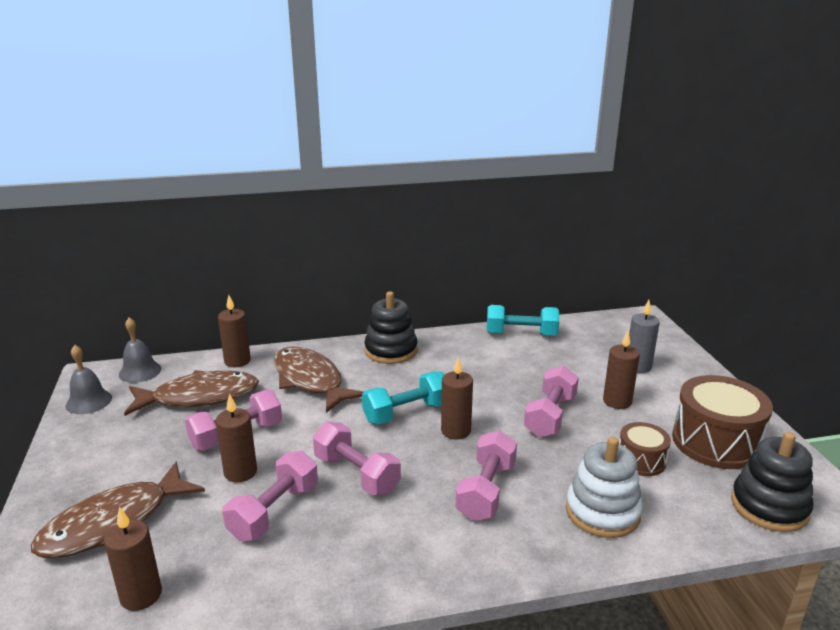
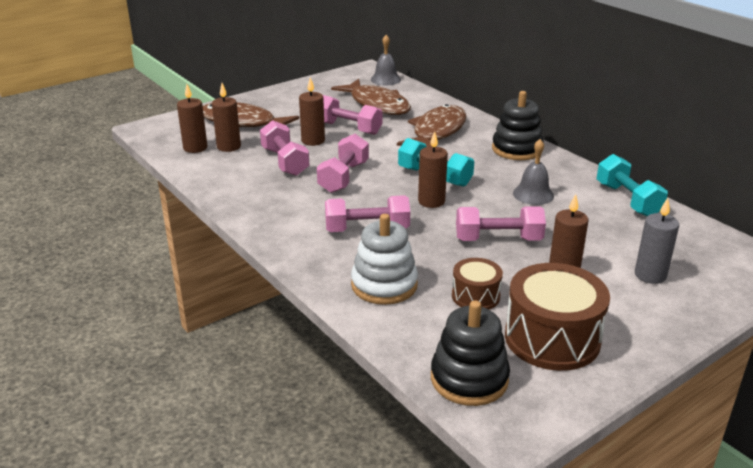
camera: 65 degrees right, 5 degrees up
grey bell [66,345,112,414] -> grey bell moved to [513,139,554,205]
brown candle [218,295,251,367] -> brown candle moved to [212,83,241,152]
pink dumbbell [222,450,318,541] -> pink dumbbell turned 60 degrees clockwise [260,120,310,176]

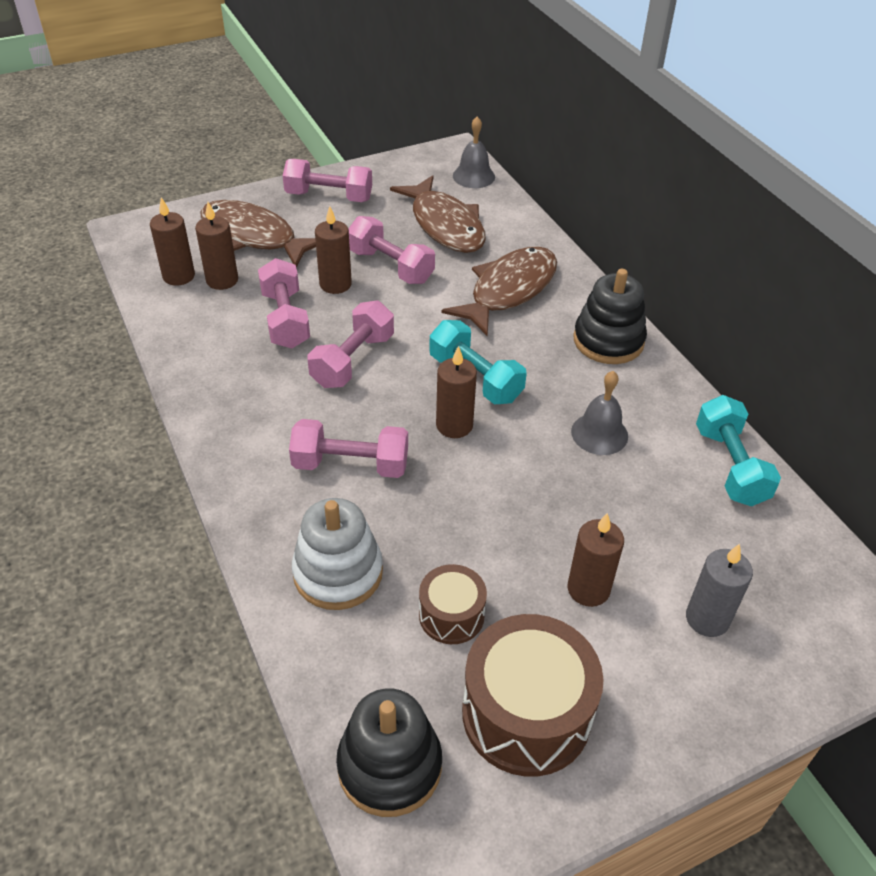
camera: 10 degrees right, 15 degrees up
pink dumbbell [456,207,546,241] -> pink dumbbell moved to [283,159,372,202]

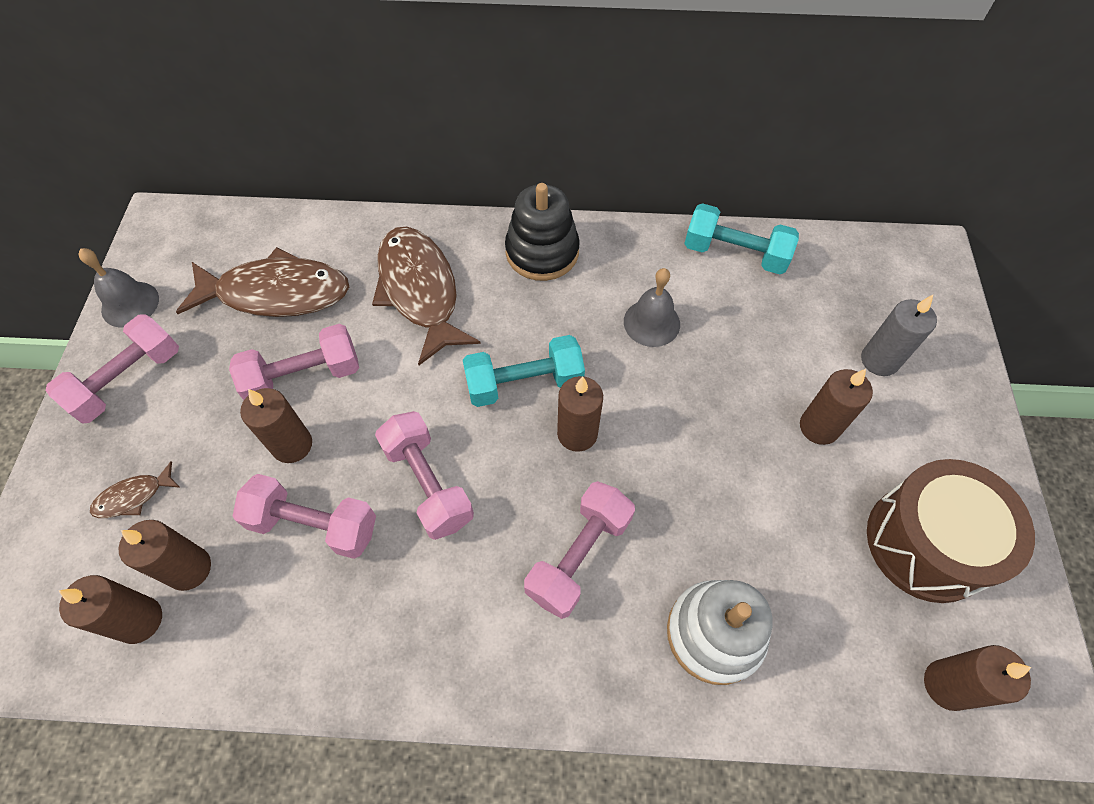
camera: 60 degrees left, 15 degrees up
brown fish [200,200,316,267] -> brown fish [90,461,180,518], size x0.44
black stacking toy [336,688,442,817] -> brown candle [924,645,1031,711]
brown drum [419,564,487,644] -> none
grey bell [453,117,495,188] -> grey bell moved to [78,248,159,328]

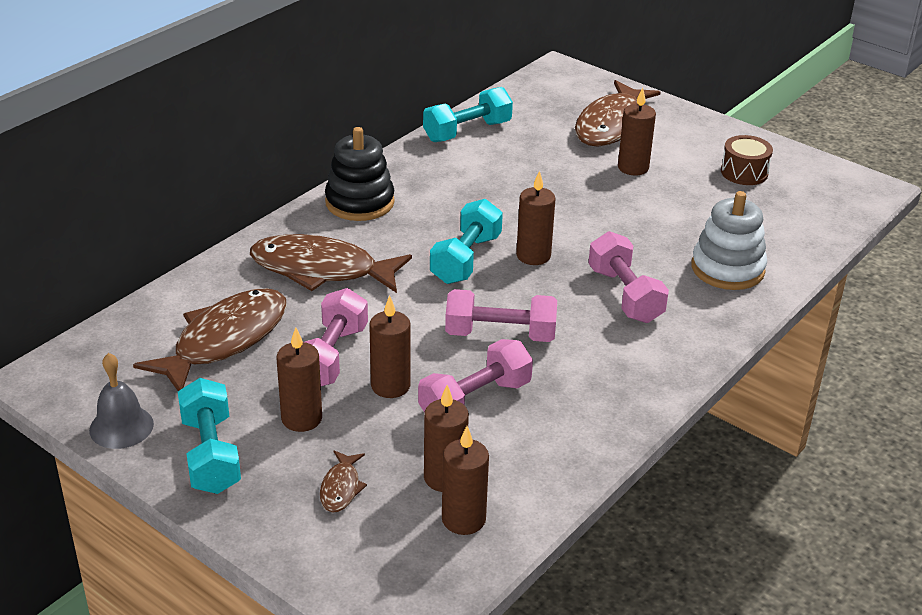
camera: 55 degrees left, 25 degrees down
pink dumbbell [45,314,179,424] -> turquoise dumbbell [178,378,241,494]
grey bell [624,268,680,347] -> none
grey candle [861,295,937,376] -> brown fish [575,80,660,146]
brown drum [867,459,1035,603] -> brown drum [721,135,773,185], size x0.55
brown candle [924,645,1031,711] -> brown candle moved to [276,327,322,432]

